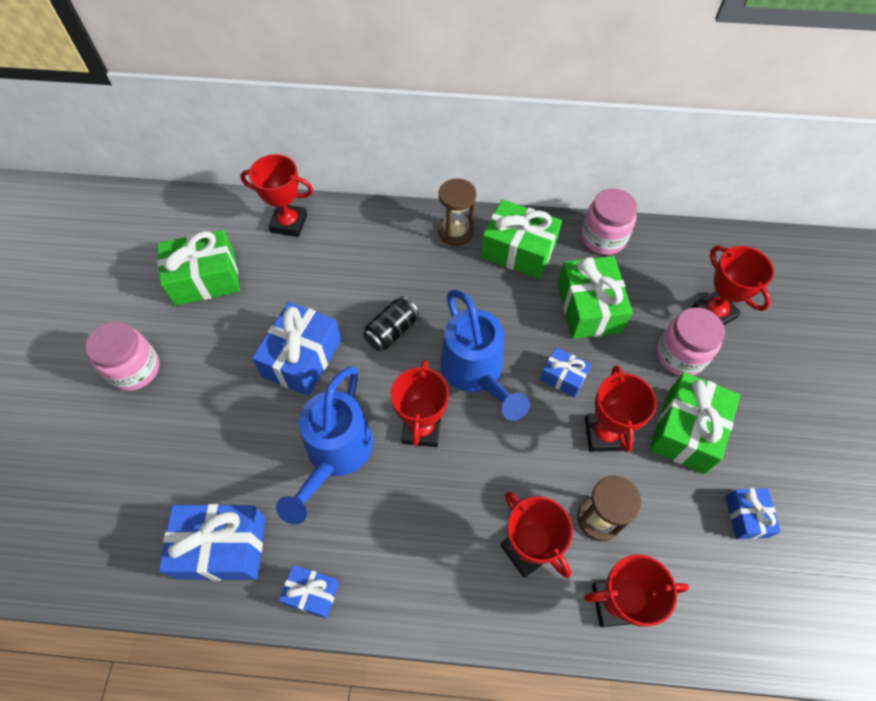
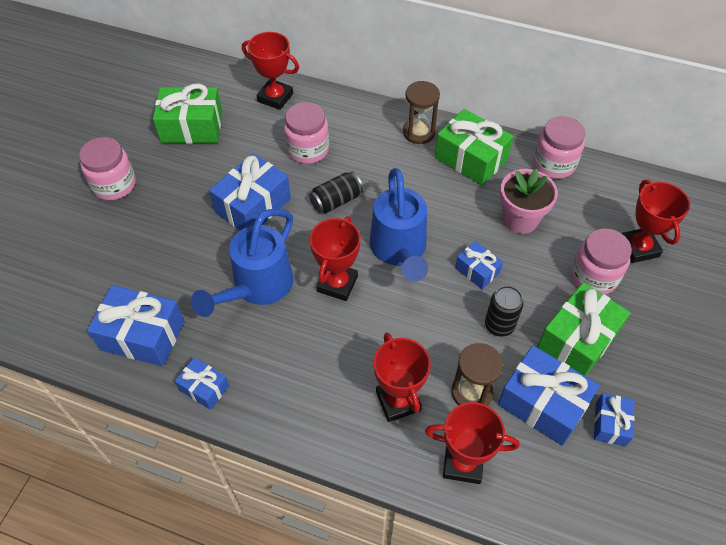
camera: 15 degrees right, 5 degrees down
green gift [557,256,633,339] -> pink flower pot [500,169,558,234]
red trophy [585,365,656,452] -> black can [485,286,524,336]
none -> pink jar [284,102,329,164]
none -> blue gift [498,346,600,446]

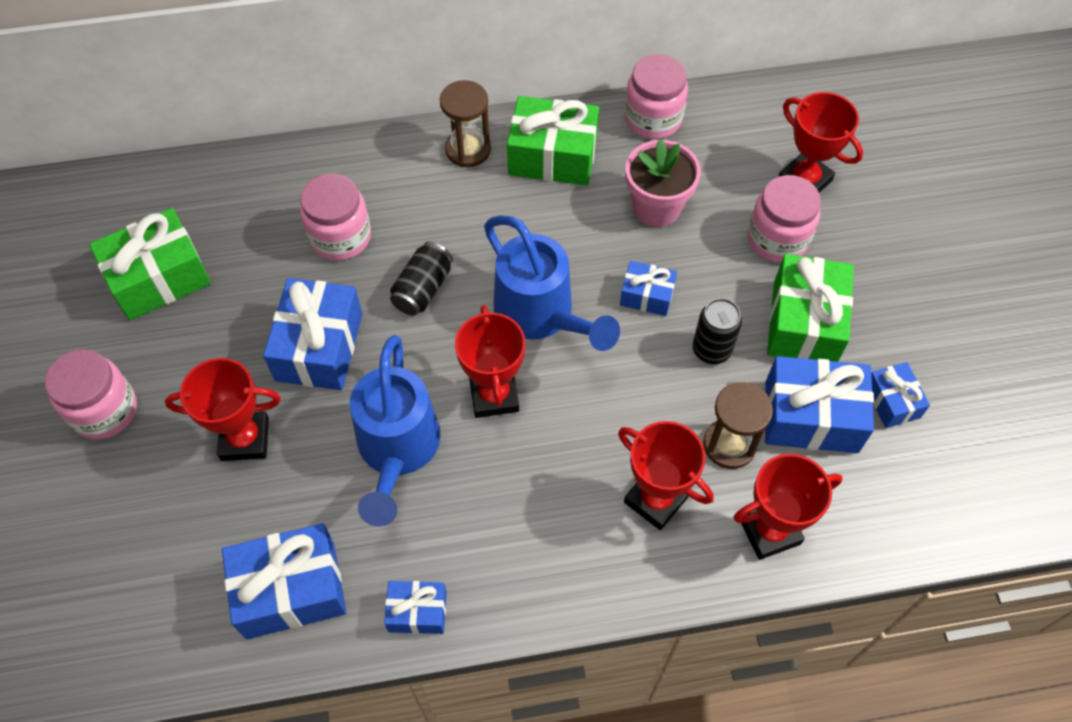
camera: 30 degrees left, 5 degrees up
red trophy [242,32,299,110] -> red trophy moved to [165,358,281,461]

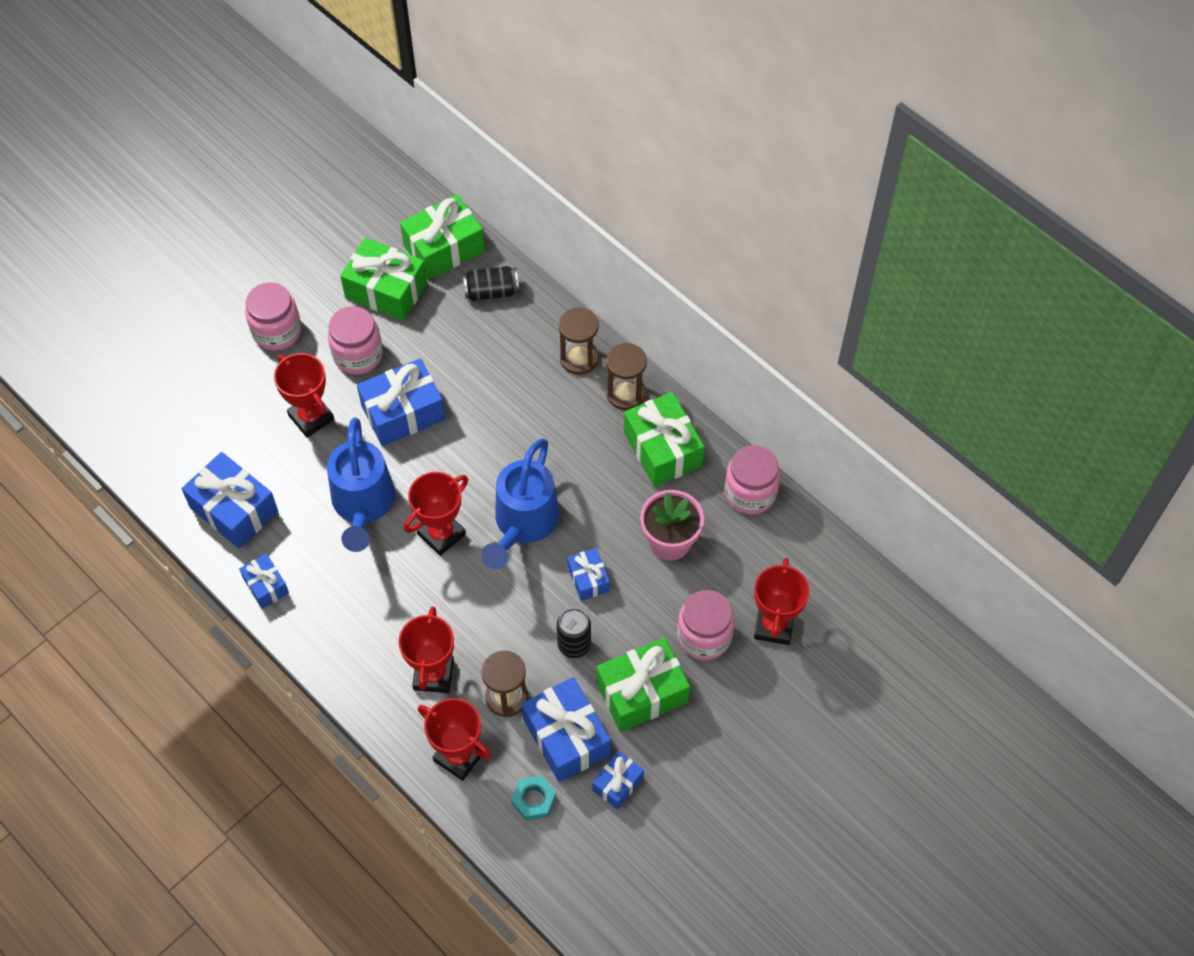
camera: 55 degrees right, 0 degrees up
pink jar [300,173,371,261] -> pink jar moved to [328,306,383,374]
blue watering can [350,335,441,527] -> blue watering can turned 60 degrees counterclockwise [327,417,395,552]
black can [390,241,453,316] -> black can moved to [463,266,519,301]
none -> green gift [400,194,485,280]
none -> turquoise nut [511,775,556,821]
none -> brown hourglass [559,307,599,375]

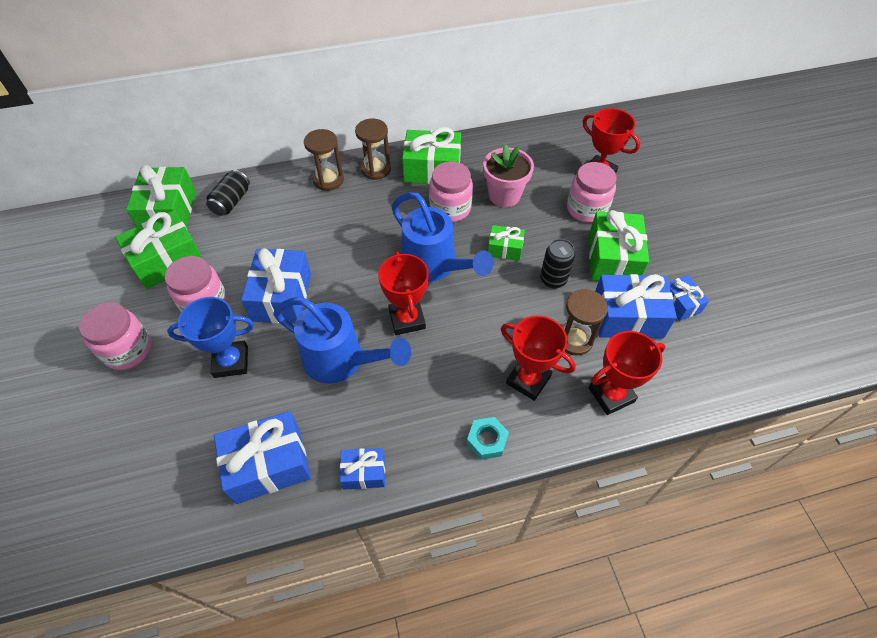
camera: 60 degrees left, 5 degrees down
red trophy [274,353,334,438] -> blue trophy [167,297,254,378]
turquoise nut [511,775,556,821] -> turquoise nut moved to [467,417,509,460]
blue gift [567,548,610,601] -> green gift [488,225,525,261]
pink jar [725,445,781,514] -> pink jar moved to [429,161,473,222]

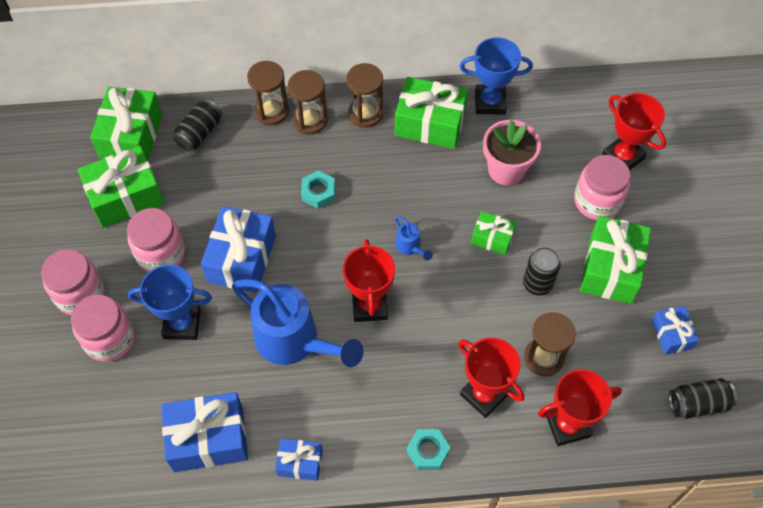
camera: 10 degrees right, 5 degrees up
blue watering can [392,192,494,282] -> blue watering can [395,216,433,261], size x0.42
pink jar [429,161,473,222] -> pink jar moved to [71,295,135,362]
blue gift [595,274,677,338] -> none
none -> brown hourglass [247,61,289,125]
none -> turquoise nut [301,170,335,209]
none -> blue trophy [460,37,533,115]
none -> black can [669,378,737,419]

